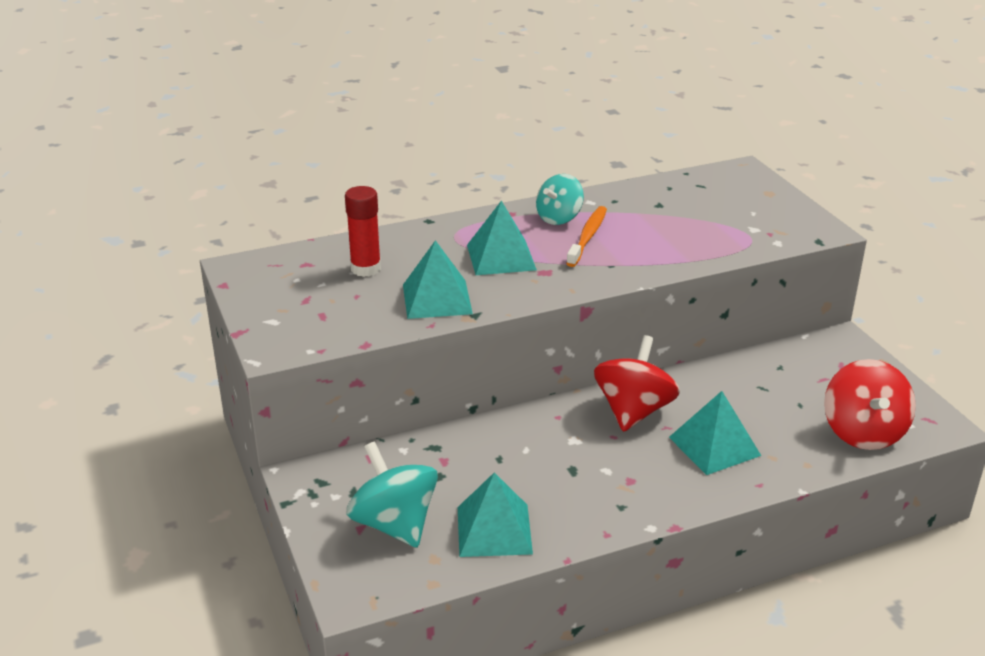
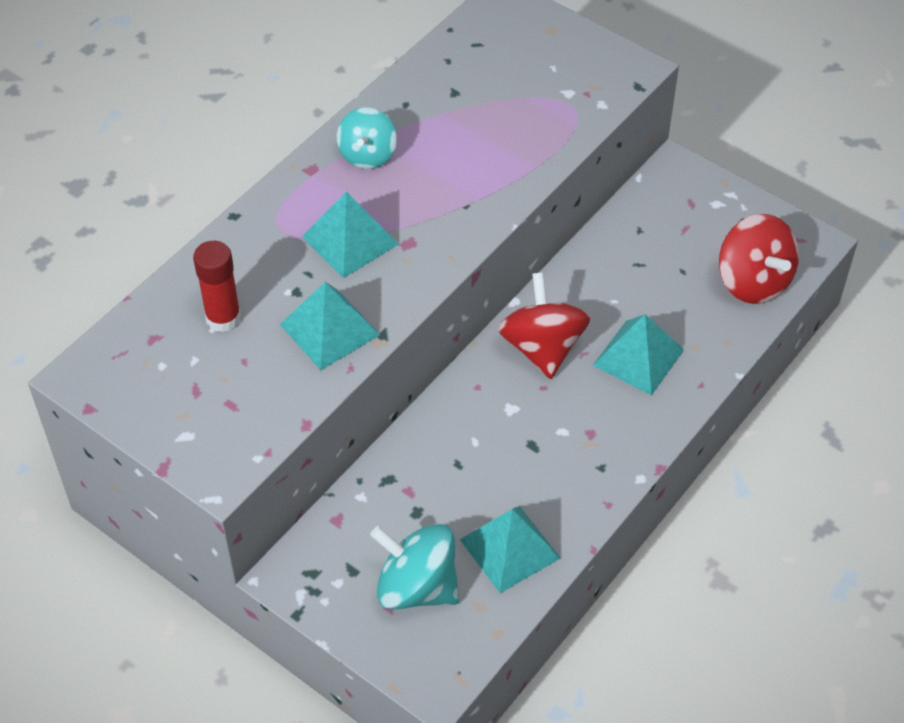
camera: 30 degrees left, 20 degrees up
orange toothbrush [566,206,607,267] -> none

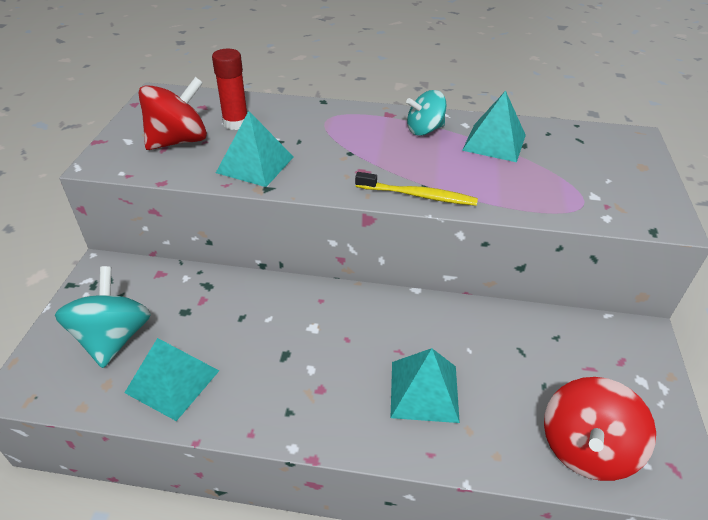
camera: 60 degrees right, 10 degrees down
turquoise pyramid [302,191,399,278] -> turquoise pyramid moved to [462,91,526,162]
red spinning top [498,272,590,379] -> red spinning top moved to [139,77,207,150]
none -> yellow toothbrush [355,172,478,206]

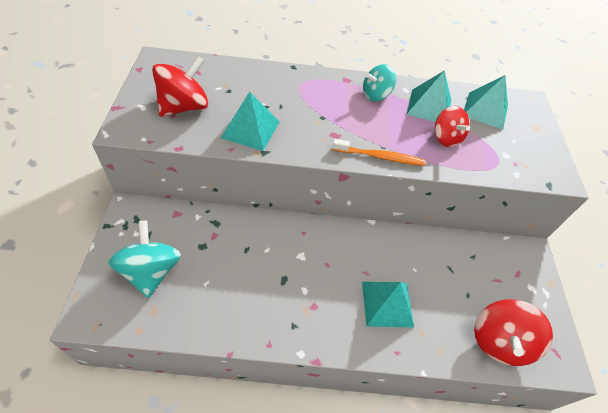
camera: 10 degrees left, 10 degrees up
turquoise pyramid [124,338,219,421] -> turquoise pyramid moved to [464,75,508,129]
red glue stick [212,49,247,130] -> none
yellow toothbrush [355,172,478,206] -> orange toothbrush [332,139,425,166]
none -> red spinning top [435,106,470,147]

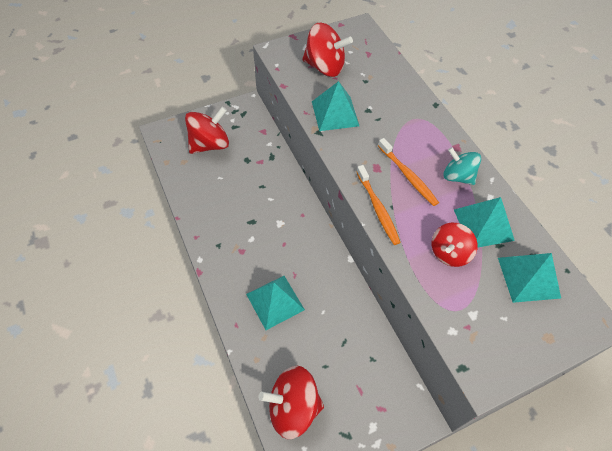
camera: 65 degrees right, 5 degrees up
turquoise spinning top [108,220,181,298] -> red spinning top [185,106,229,154]
none -> orange toothbrush [378,138,439,206]

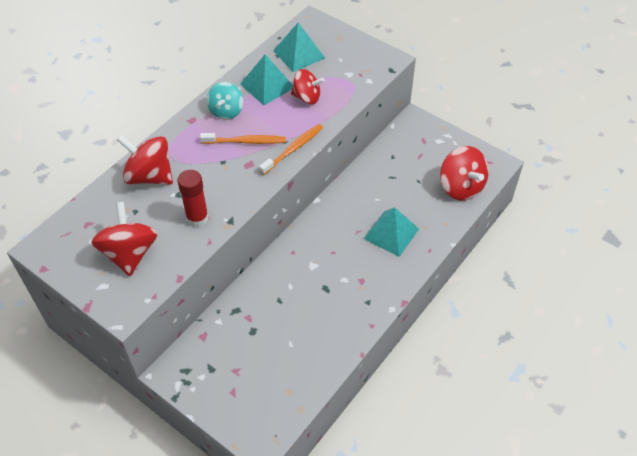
camera: 115 degrees left, 5 degrees down
red spinning top [185,106,229,154] -> red spinning top moved to [117,135,173,184]
turquoise pyramid [312,81,359,131] -> red glue stick [177,170,209,227]
orange toothbrush [378,138,439,206] -> orange toothbrush turned 60 degrees clockwise [200,133,286,144]

